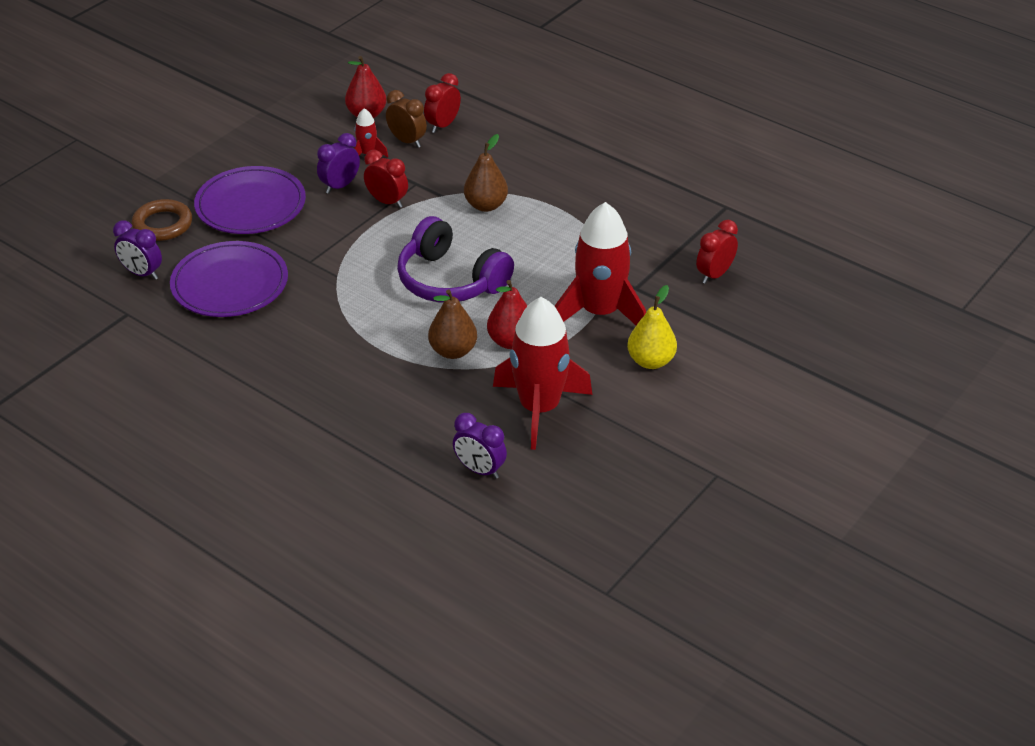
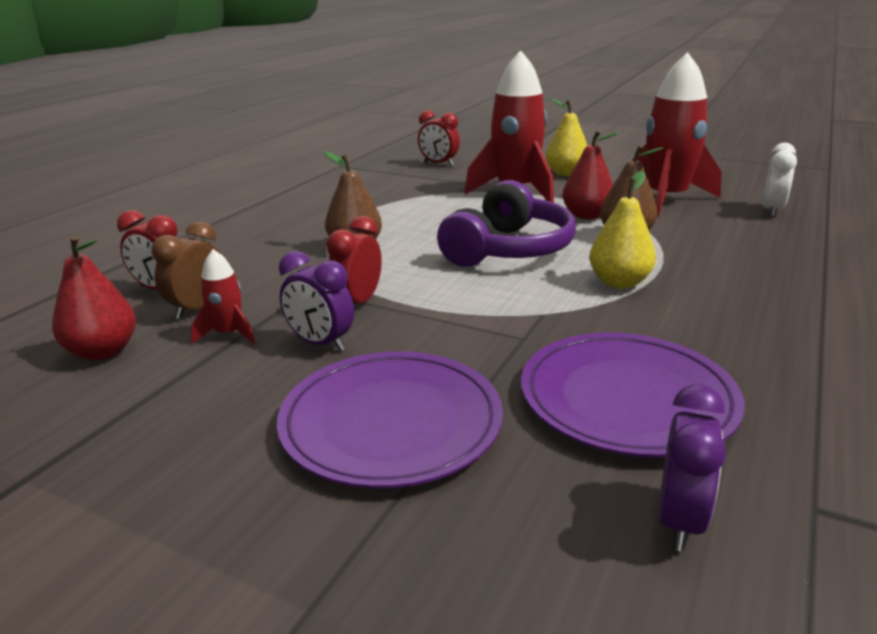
camera: 100 degrees left, 15 degrees down
brown ring [132,199,192,241] -> none
purple clock [453,413,507,479] -> white clock [763,143,797,217]
none -> yellow pear [589,171,656,289]

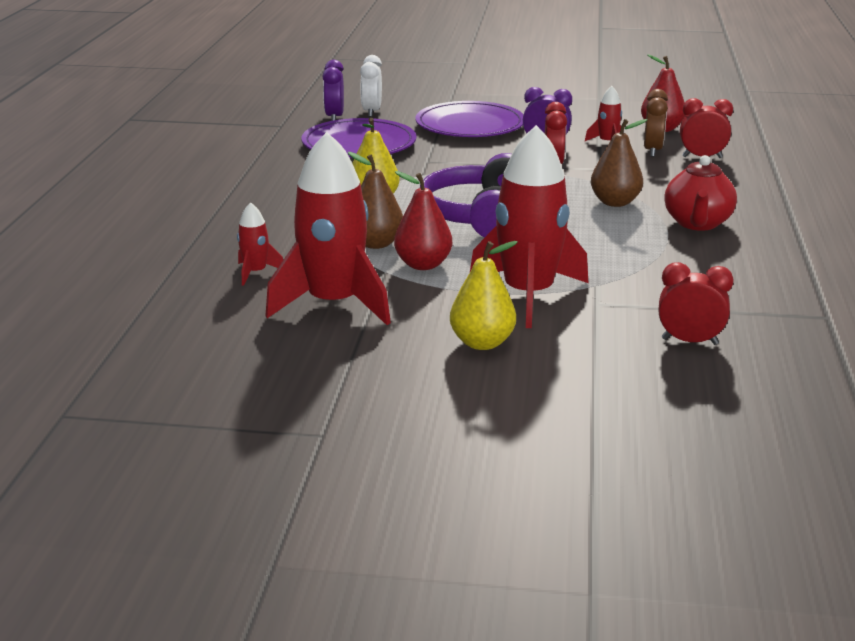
camera: 160 degrees right, 0 degrees up
white clock [763,143,797,217] -> white clock moved to [360,55,382,117]
none -> red rocket [237,202,283,286]
none -> red teapot [664,155,737,231]

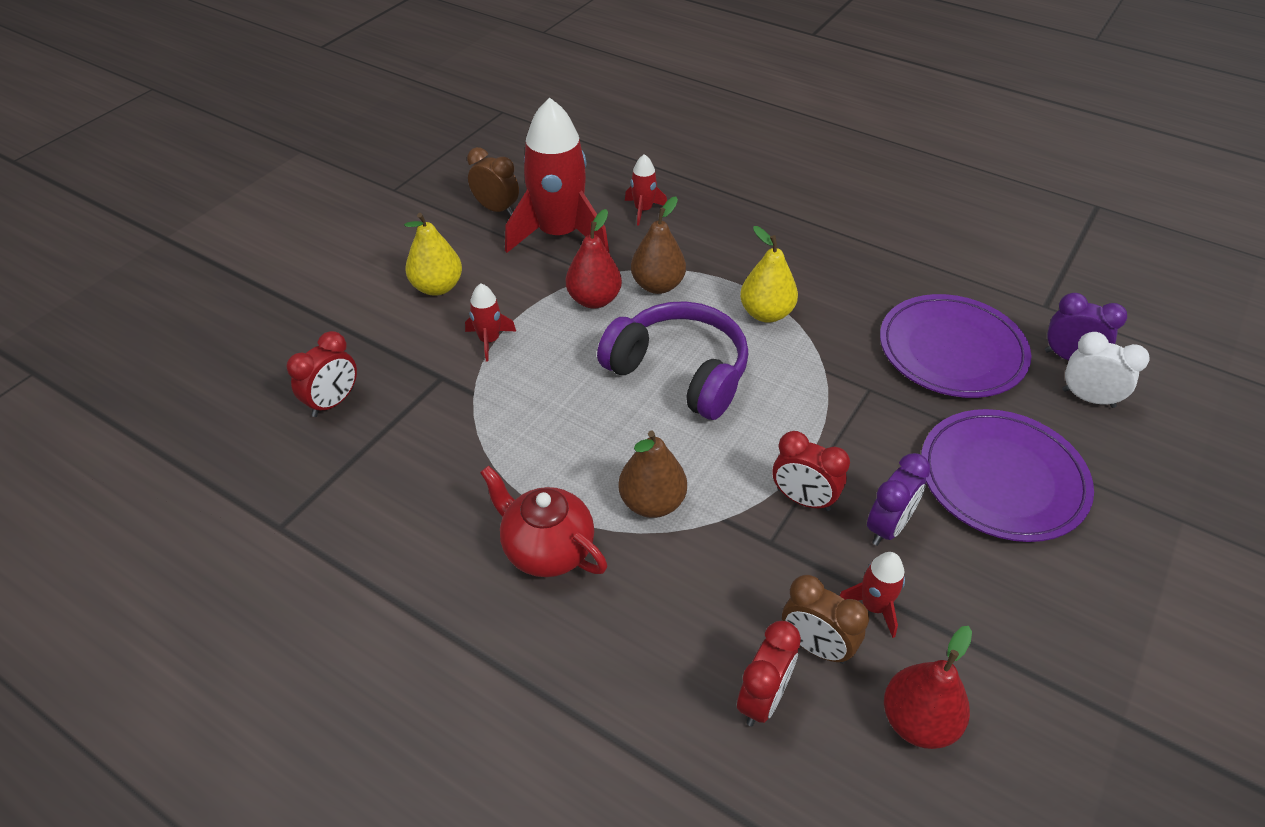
camera: 115 degrees right, 20 degrees up
red rocket [470,125,589,328] -> red rocket [465,283,516,361], size x0.45
none -> brown clock [467,147,519,216]

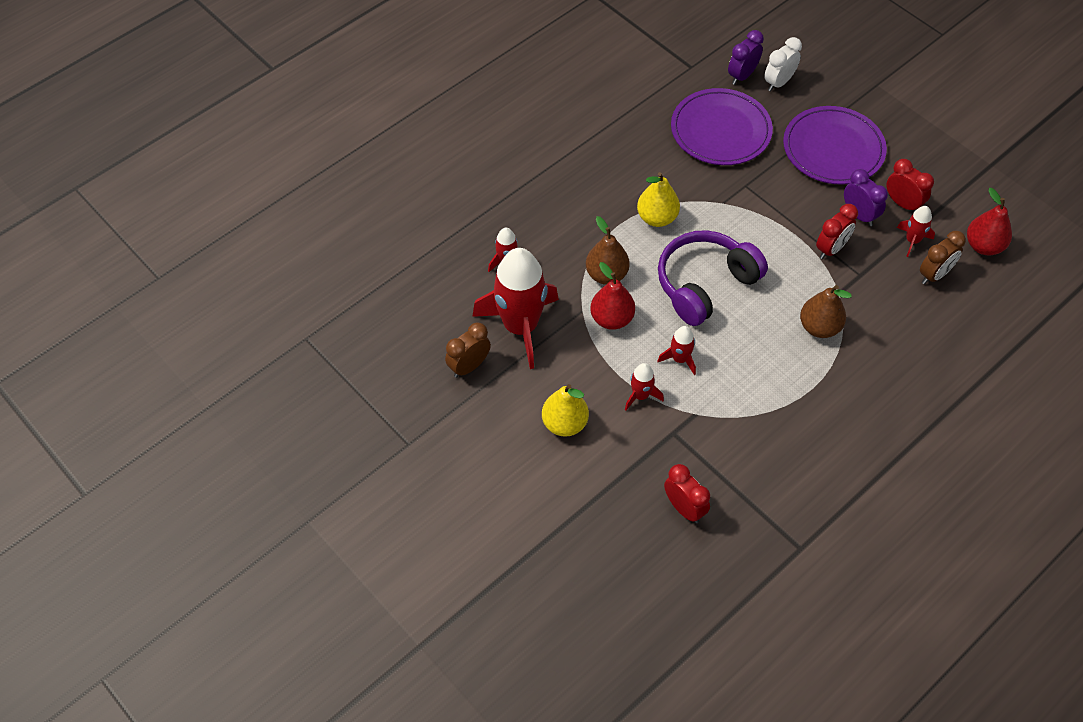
camera: 75 degrees left, 10 degrees up
red teapot [480,466,607,577] -> none
red clock [737,621,801,726] -> red clock moved to [887,159,934,211]
none -> red rocket [657,326,696,375]

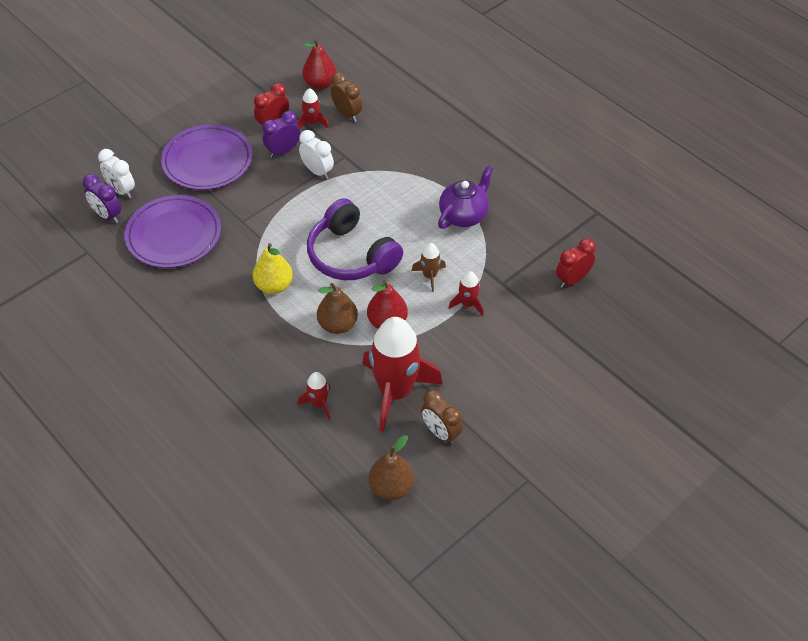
camera: 90 degrees left, 5 degrees down
yellow pear [542,384,589,437] -> none
red rocket [657,326,696,375] -> brown rocket [412,243,446,292]
brown pear [800,285,852,338] -> brown pear moved to [369,435,414,500]
red clock [816,204,858,259] -> white clock [299,130,334,179]
none -> purple teapot [438,165,493,229]

